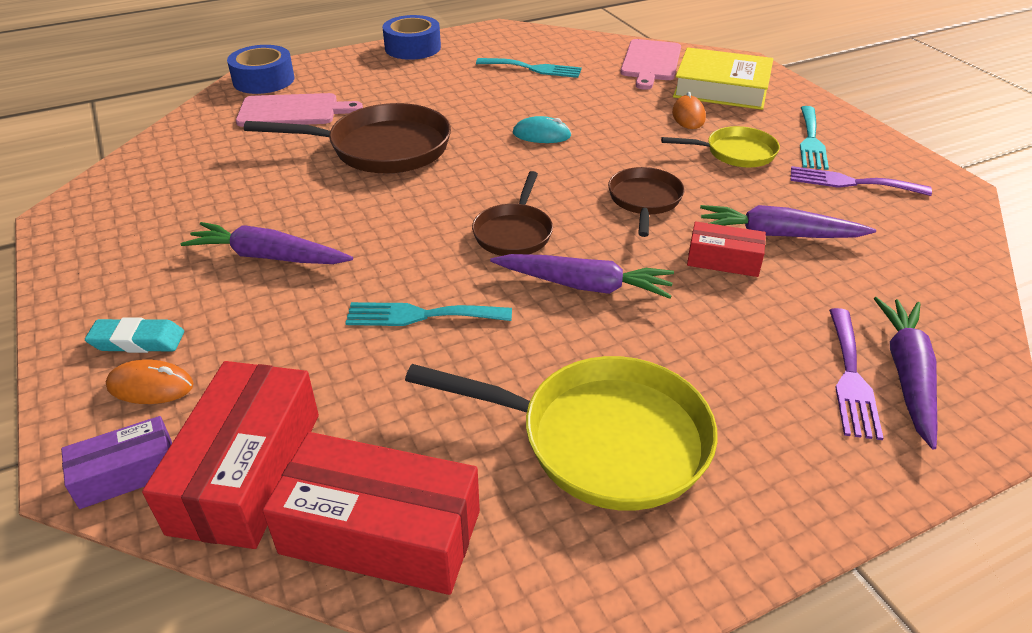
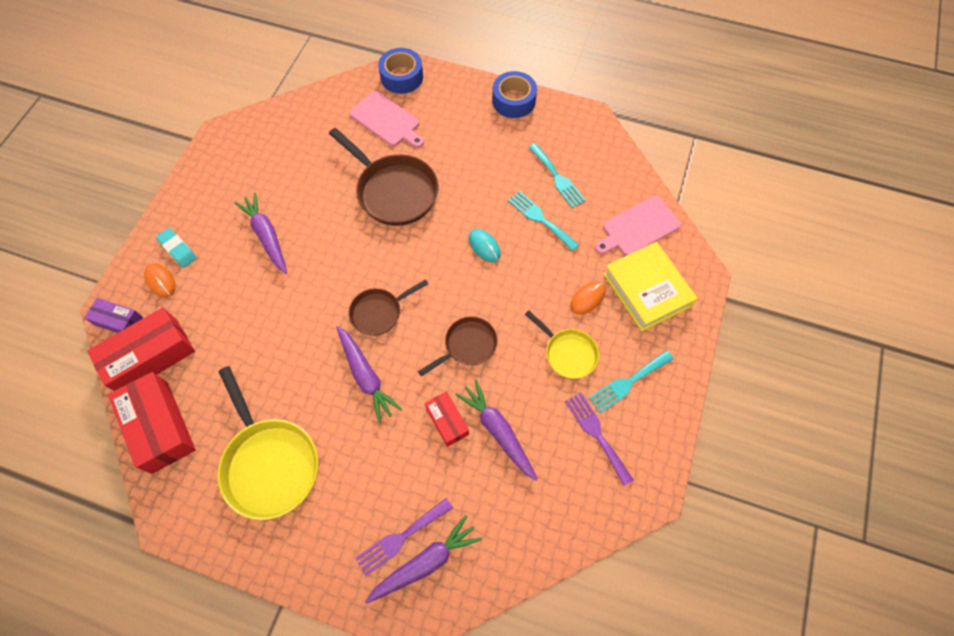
camera: 45 degrees right, 25 degrees up
turquoise fork [345,302,512,326] -> turquoise fork moved to [508,191,579,251]

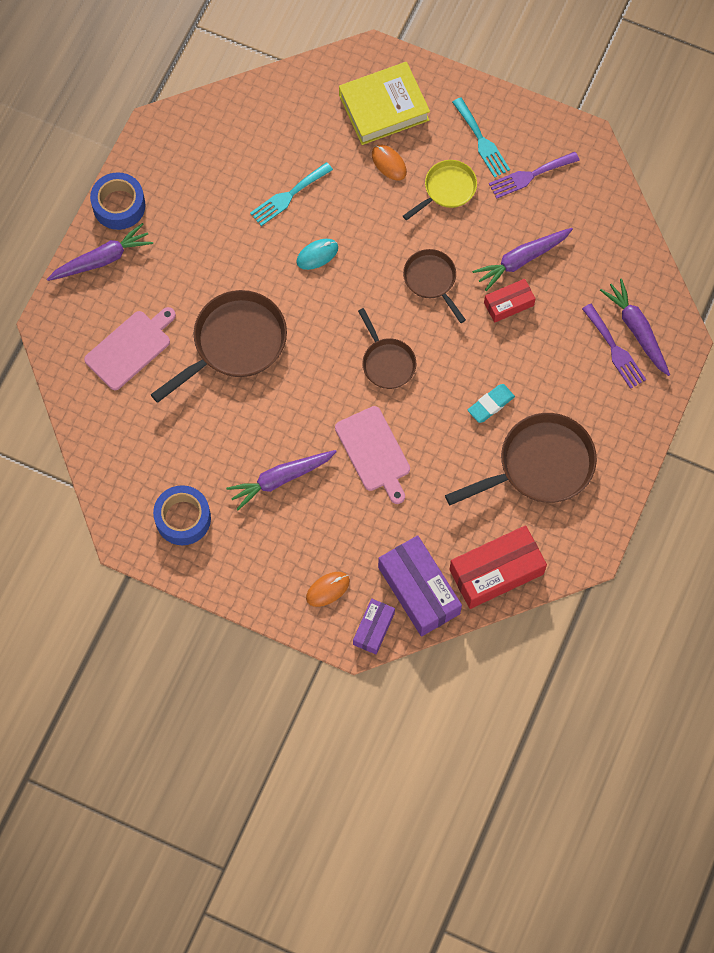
camera: 85 degrees left, 5 degrees up
red box [87,308,195,391] -> purple box [378,535,462,636]
turquoise eraser [156,228,197,268] -> turquoise eraser moved to [468,384,515,423]
yellow pan [217,366,318,520] -> brown pan [445,413,597,505]
purple carrot [336,326,402,423] -> purple carrot moved to [47,223,153,281]
blue tape [378,48,423,94] -> blue tape moved to [153,485,211,545]
turquoise fork [528,143,586,208] -> none
pink cutting board [595,196,681,256] -> pink cutting board moved to [335,406,410,504]

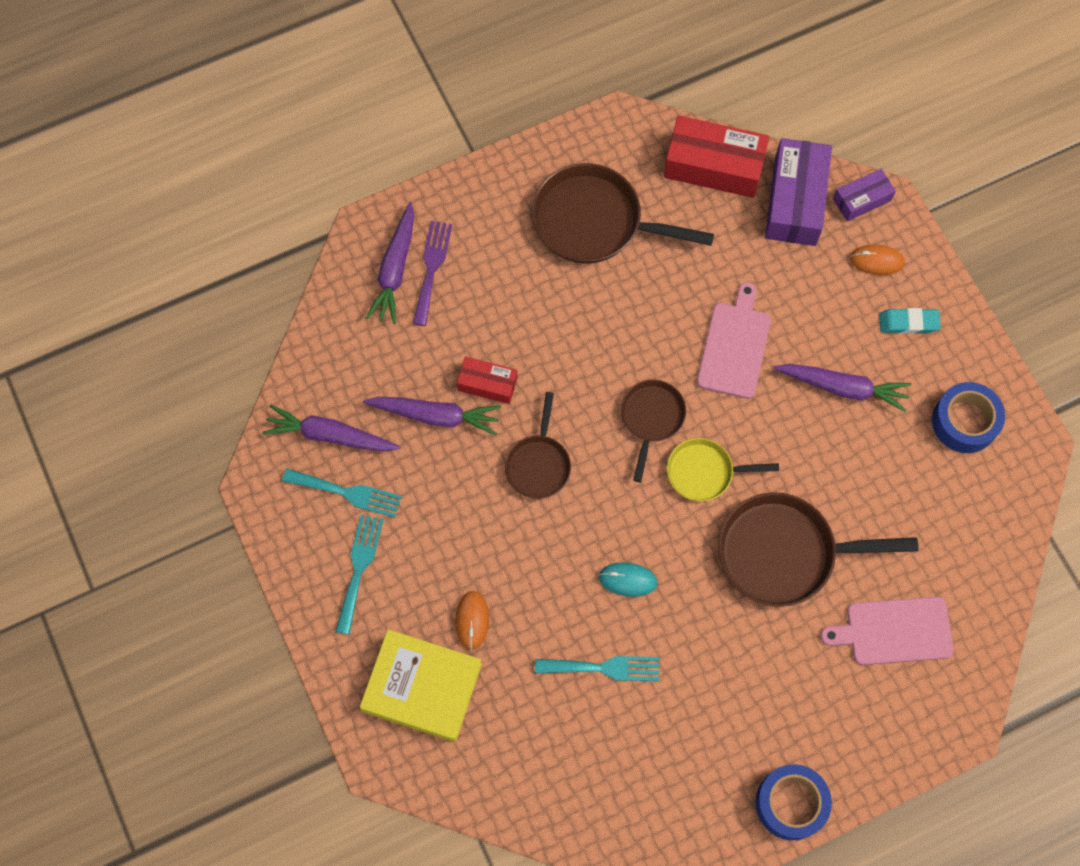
camera: 140 degrees left, 0 degrees up
purple carrot [47,223,153,281] -> purple carrot moved to [262,405,400,451]
yellow pan [403,160,477,220] -> yellow pan moved to [667,438,779,501]
turquoise eraser [468,384,515,423] -> turquoise eraser moved to [879,308,941,334]
purple fork [489,152,580,199] -> turquoise fork [282,469,402,518]

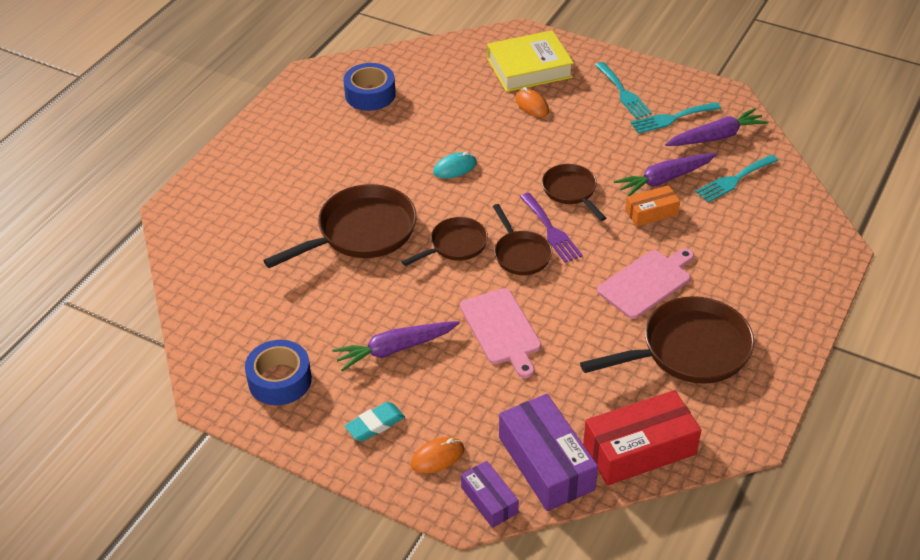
camera: 145 degrees right, 25 degrees down
purple carrot [366,202,414,324] -> none
purple fork [413,221,452,326] -> purple fork moved to [520,193,583,263]
red box [457,357,518,404] -> orange box [625,185,680,227]
turquoise fork [535,656,660,681] -> turquoise fork moved to [695,154,778,203]
yellow pan [667,438,779,501] -> brown pan [402,217,488,266]
blue tape [755,764,832,840] -> blue tape moved to [344,63,396,111]
pink cutting board [820,597,954,665] -> pink cutting board moved to [597,248,694,319]
purple box [833,169,896,222] -> purple box turned 60 degrees counterclockwise [461,461,519,528]

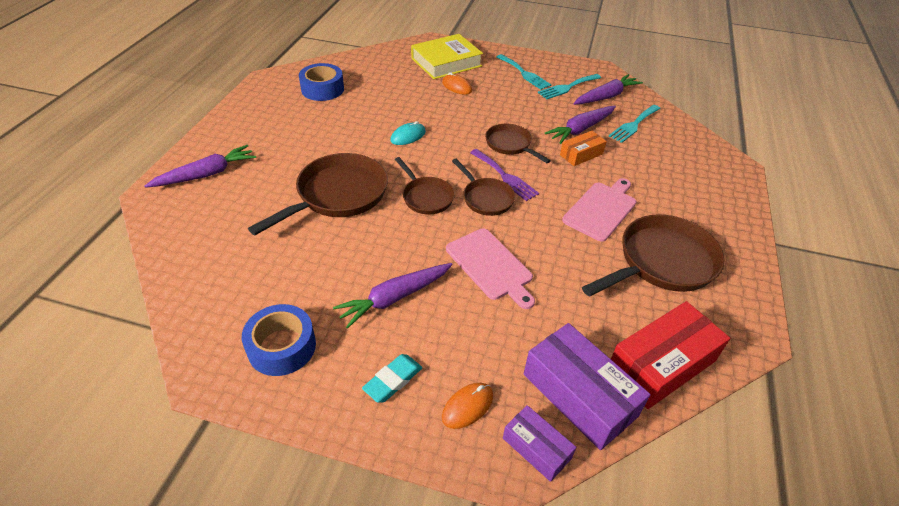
camera: 15 degrees left, 0 degrees up
brown pan [402,217,488,266] -> brown pan turned 105 degrees clockwise [395,157,455,215]
none -> purple carrot [145,145,256,188]

